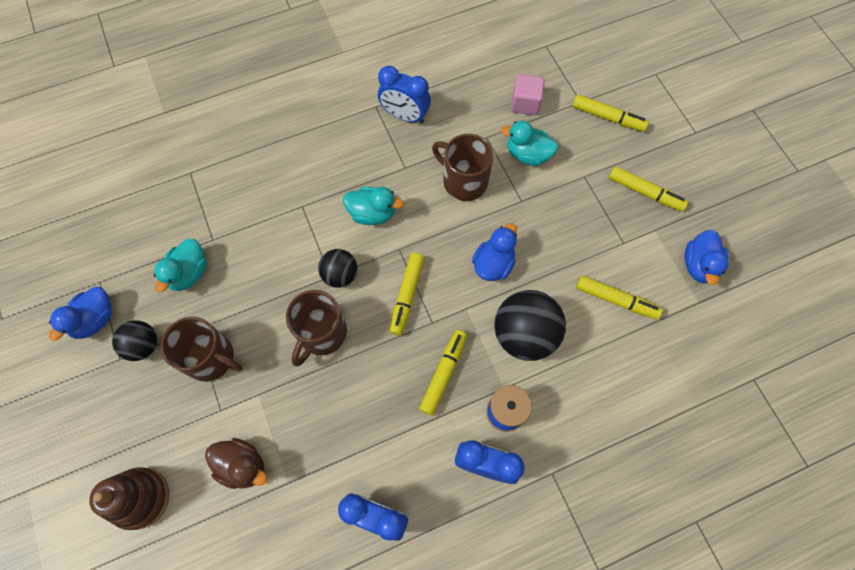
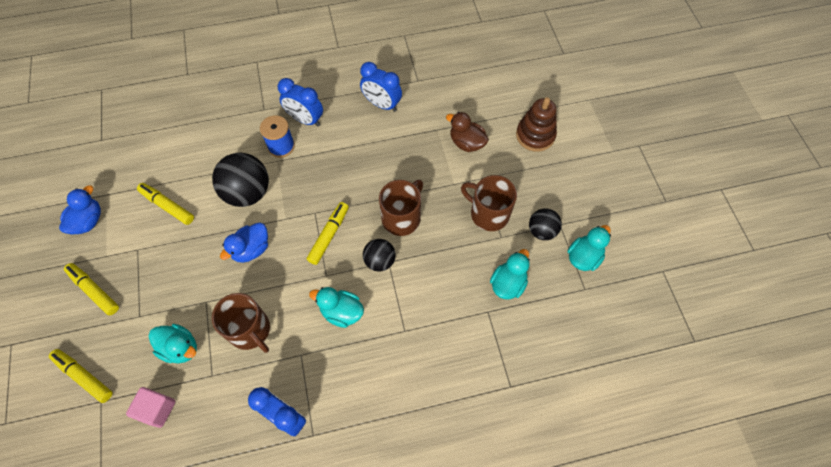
camera: 170 degrees left, 5 degrees down
blue duck [49,287,112,341] -> turquoise duck [567,225,611,271]
yellow marker [419,330,467,416] -> none

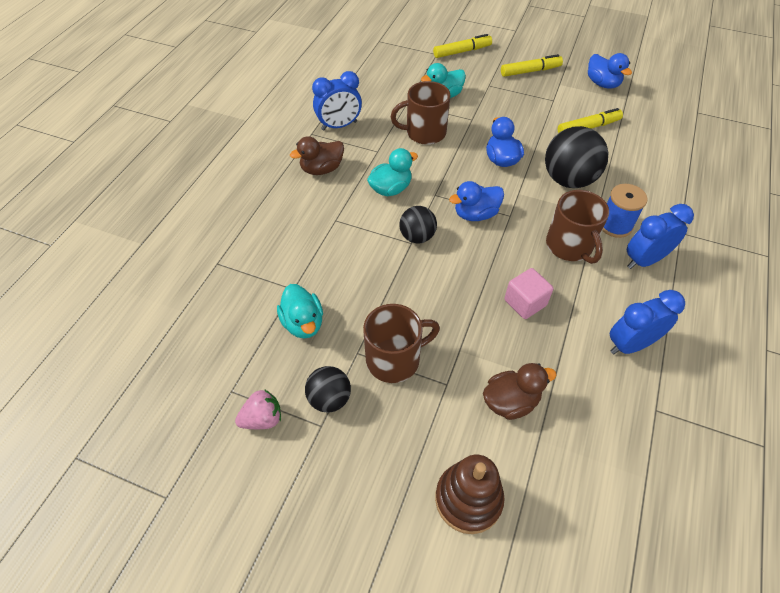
camera: 125 degrees right, 10 degrees down
pink cube [126,387,176,428] -> pink cube moved to [505,268,553,319]
yellow marker [307,202,349,265] -> blue duck [449,181,504,221]
brown mug [379,180,423,236] -> brown mug moved to [546,190,609,264]
turquoise duck [567,225,611,271] -> pink strawberry [235,389,281,429]
none -> brown duck [290,136,344,175]

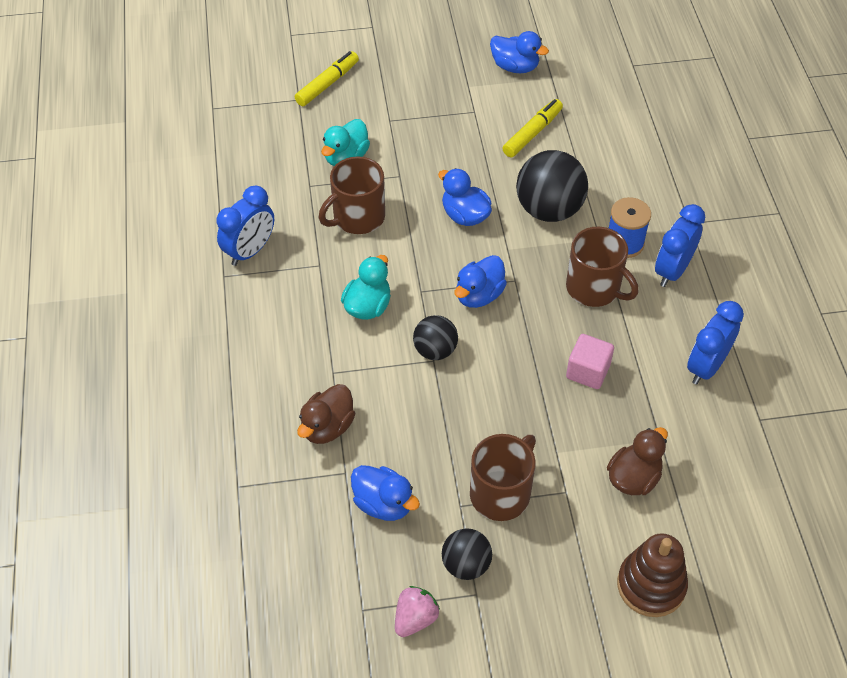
camera: 30 degrees left, 0 degrees up
turquoise duck [277,284,323,338] -> blue duck [351,465,420,521]
brown duck [290,136,344,175] -> brown duck moved to [297,384,355,444]
yellow marker [501,54,563,77] -> none

